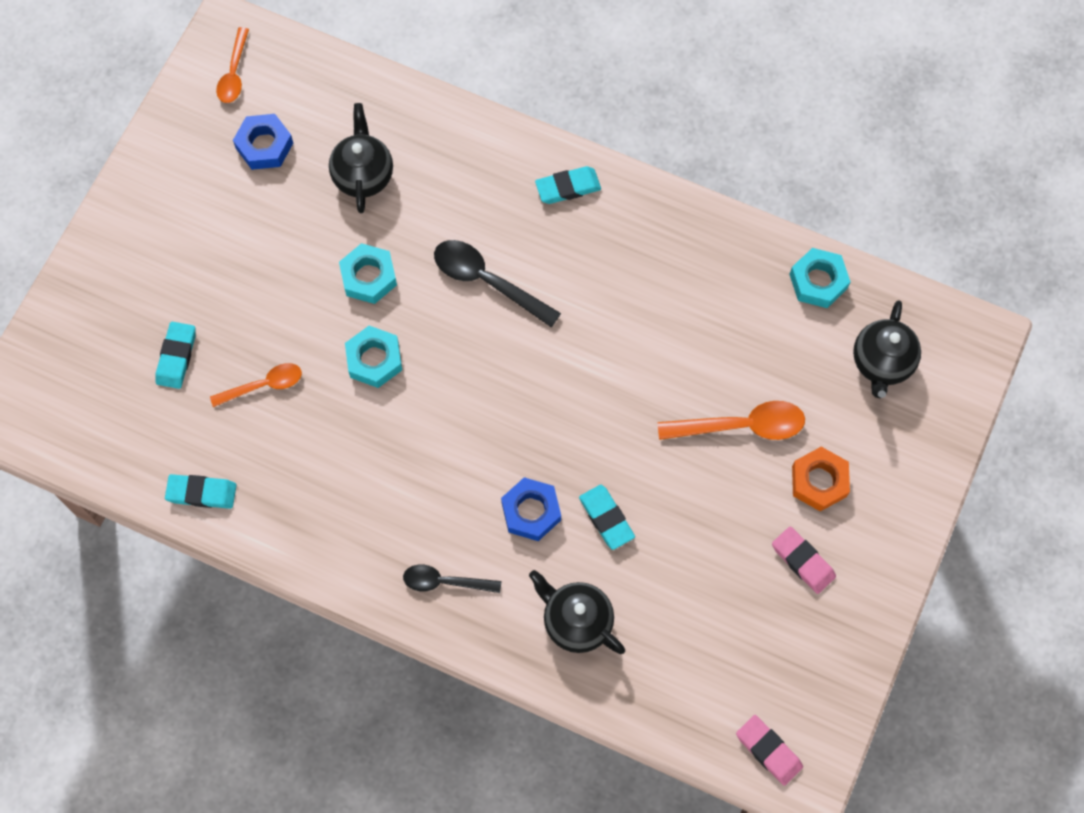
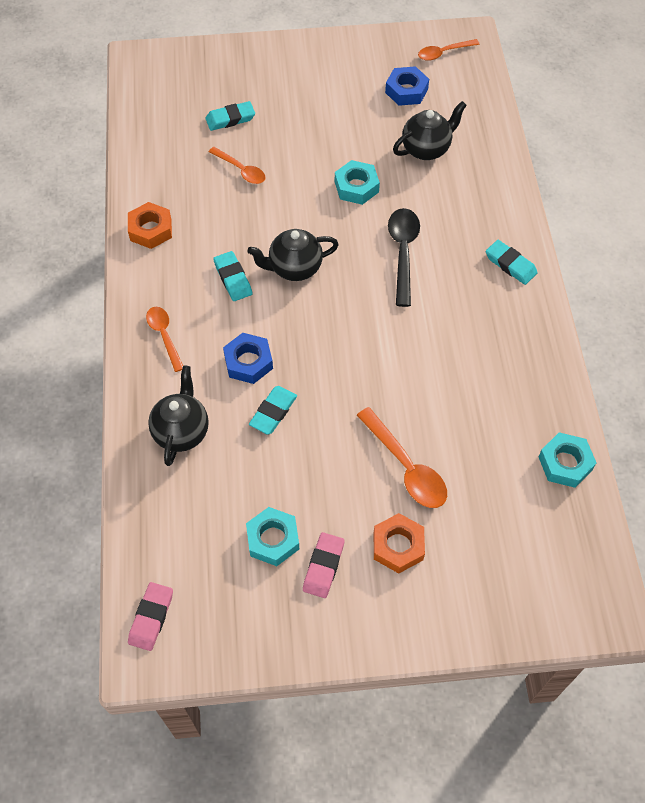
camera: 60 degrees right, 10 degrees down
turquoise eraser [165,474,237,509] -> turquoise eraser moved to [213,251,253,301]
turquoise nut [345,326,402,388] -> turquoise nut moved to [246,507,299,566]
black spoon [403,565,501,593] -> orange spoon [146,307,183,372]
black teapot [853,300,921,398] -> black teapot moved to [247,229,339,281]
none -> orange nut [128,202,172,249]

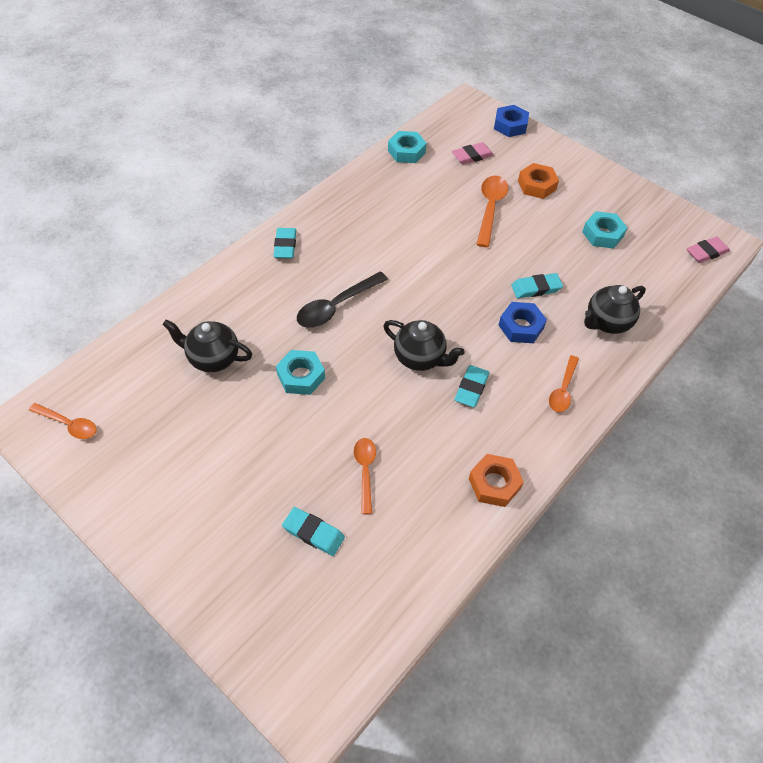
camera: 135 degrees left, 5 degrees down
pink eraser [303,532,344,598] -> pink eraser moved to [452,142,494,165]
blue nut [385,66,429,106] -> blue nut moved to [494,105,529,137]

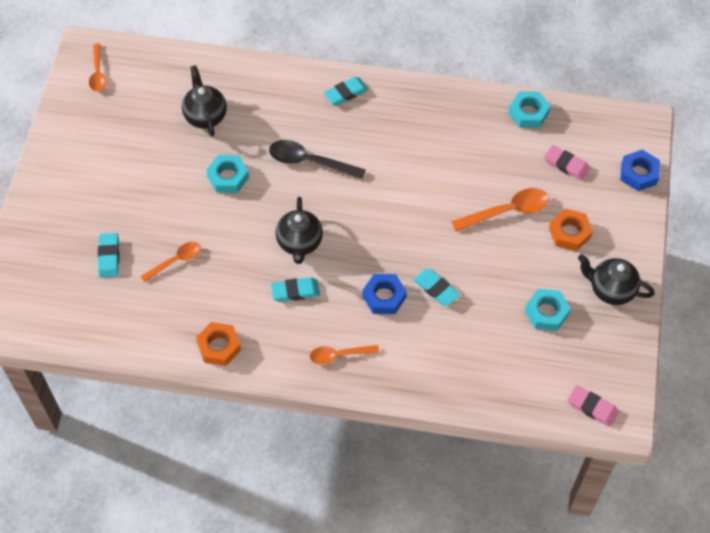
camera: 60 degrees right, 5 degrees up
black teapot [584,285,646,334] -> black teapot moved to [578,254,655,305]

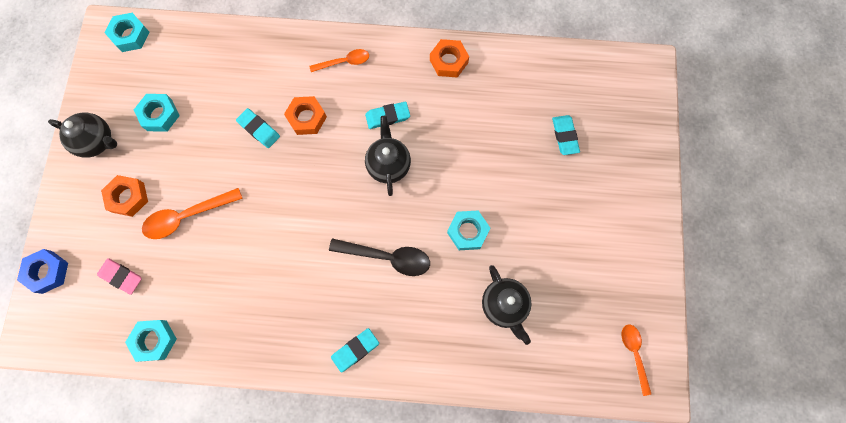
camera: 175 degrees right, 15 degrees up
orange spoon [140,242,201,283] -> none
blue nut [362,274,407,314] -> orange nut [284,96,327,135]
pink eraser [568,385,619,427] -> turquoise nut [104,13,150,52]

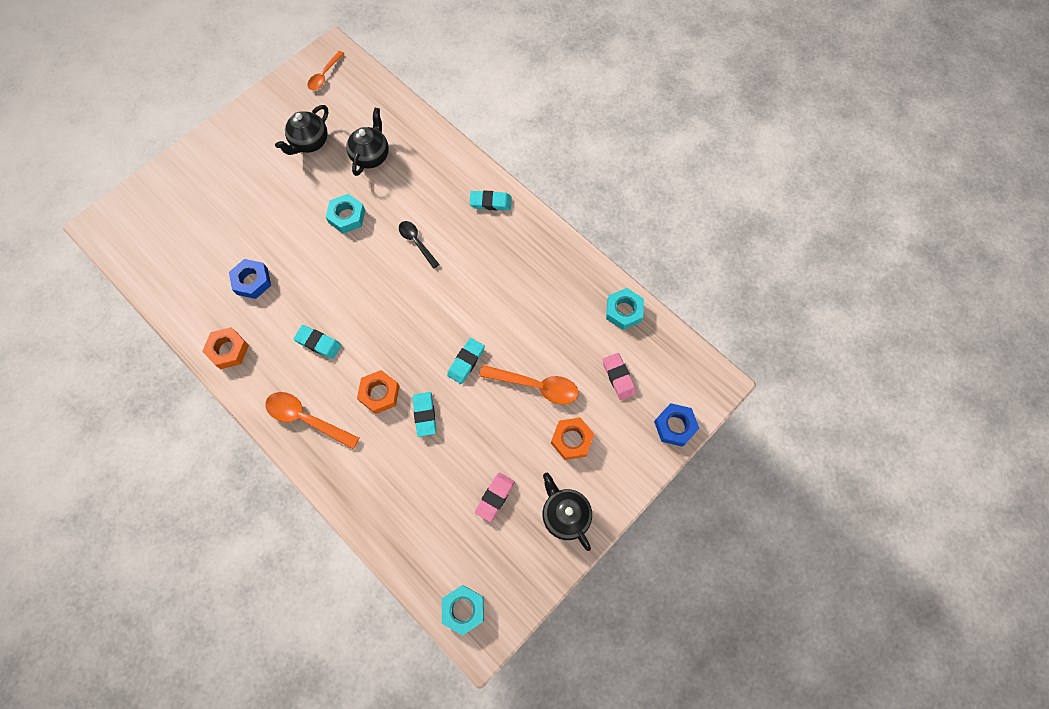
camera: 140 degrees left, 5 degrees down
turquoise nut [134,94,180,132] -> pink eraser [475,473,515,522]
orange spoon [310,49,369,72] -> orange spoon [265,392,359,449], size x1.54
black spoon [329,238,430,276] -> black spoon [399,221,440,269], size x0.65
black teapot [365,116,411,196] -> black teapot moved to [275,105,329,155]
turquoise eraser [552,115,580,155] -> turquoise eraser moved to [447,338,485,384]
none -> blue nut [229,259,271,299]

